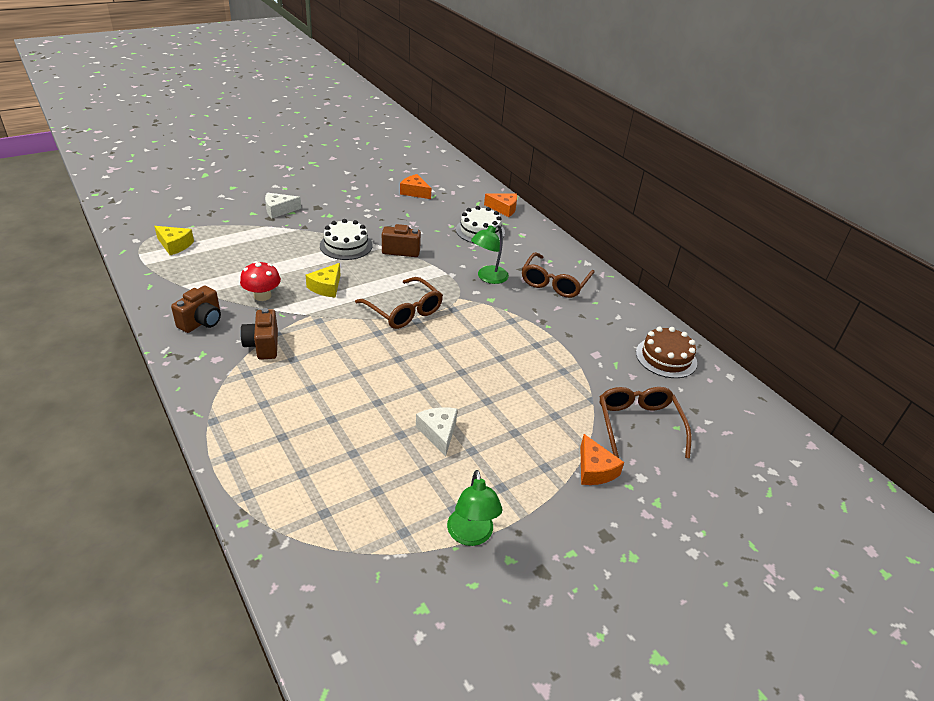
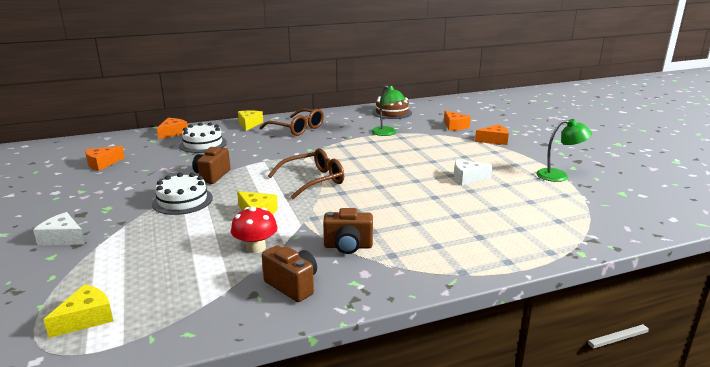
camera: 75 degrees left, 15 degrees down
white cheese [265,193,301,218] -> white cheese turned 120 degrees clockwise [33,212,85,245]
green lamp [471,224,509,284] -> green lamp moved to [371,85,406,136]
brown glasses [600,387,692,459] -> orange cheese [444,111,471,131]
none -> yellow cheese [238,110,263,131]

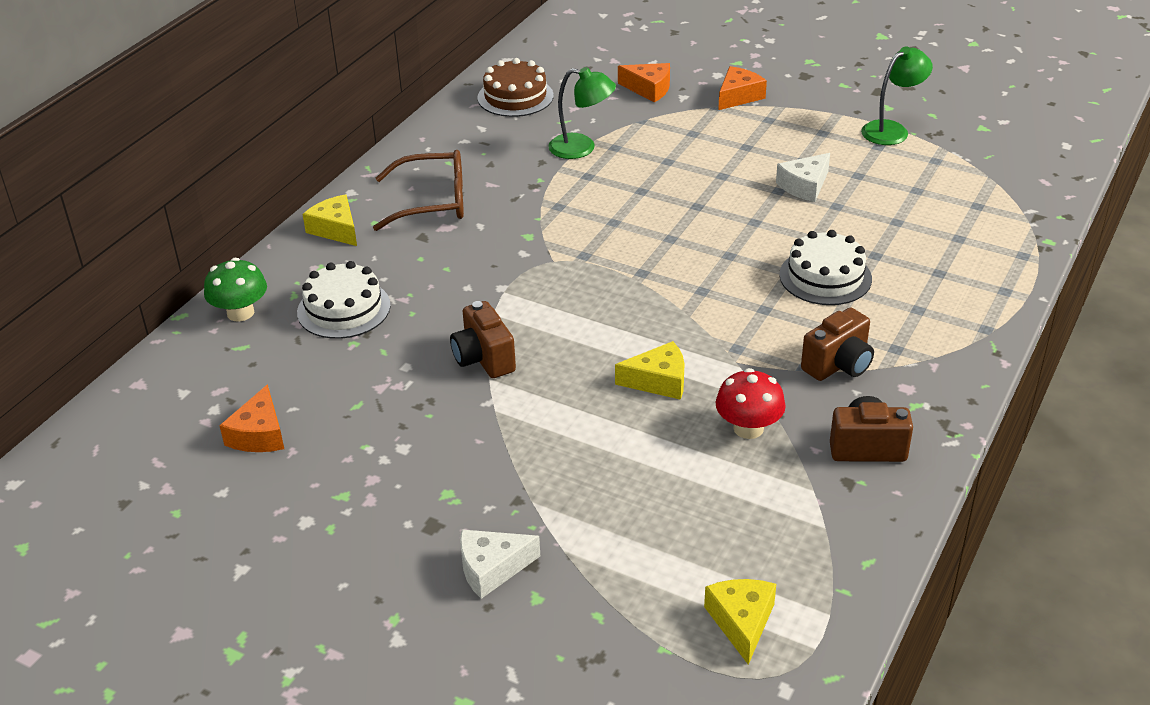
camera: 40 degrees left, 15 degrees up
white cake [152,173,213,215] -> white cake moved to [779,230,872,305]
orange cheese [157,118,188,139] -> green mushroom [204,258,267,322]
brown glasses [268,148,344,199] -> none

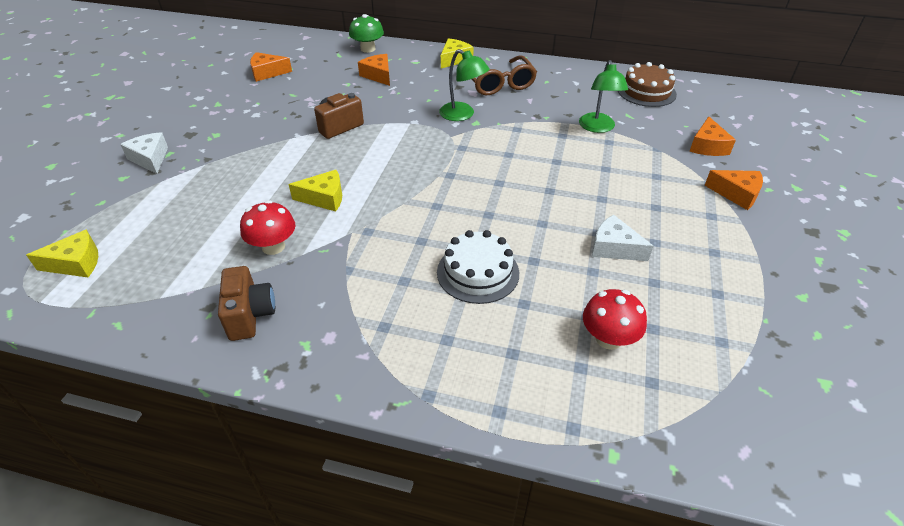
camera: 75 degrees right, 5 degrees up
white cake [297,261,391,339] -> orange cheese [358,54,390,86]
yellow cheese [615,341,684,400] -> yellow cheese turned 75 degrees counterclockwise [289,170,342,212]
brown camera [801,307,874,381] -> none
green lamp [861,46,933,145] -> green lamp moved to [439,49,490,121]
none -> red mushroom [583,289,647,350]

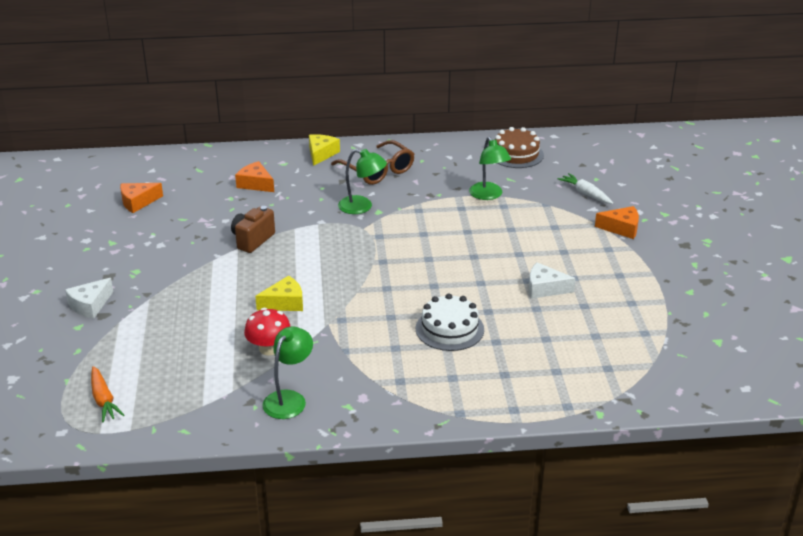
camera: 20 degrees left, 10 degrees down
yellow cheese [26,230,98,277] -> orange carrot [91,366,124,422]
white cheese [120,132,168,174] -> white cheese turned 90 degrees counterclockwise [65,278,113,319]
brown camera [218,266,275,341] -> green lamp [262,327,313,419]
green mushroom [349,14,384,53] -> none
red mushroom [583,289,647,350] -> none
orange cheese [689,116,736,156] -> white carrot [558,173,613,204]

